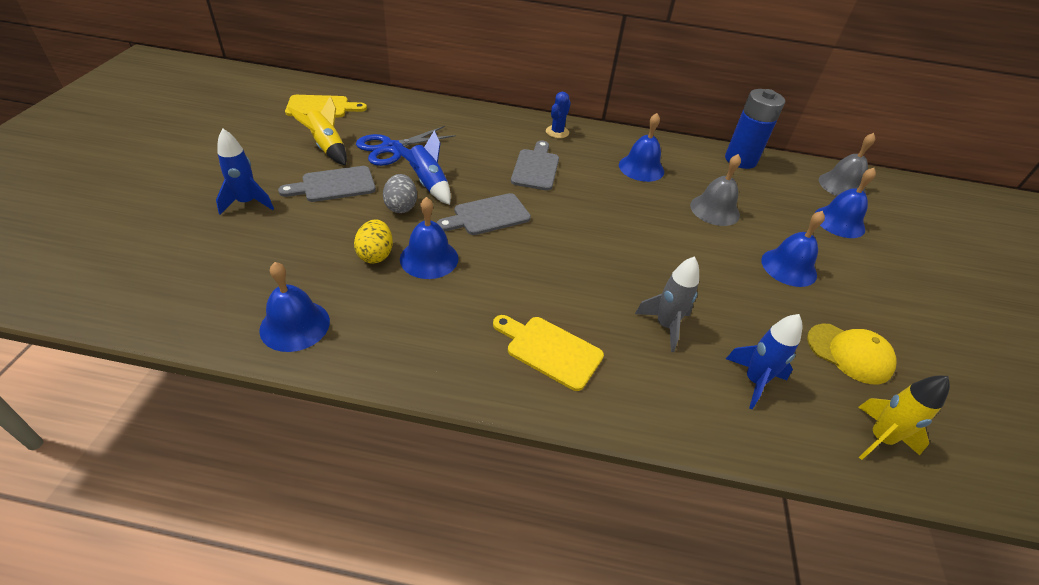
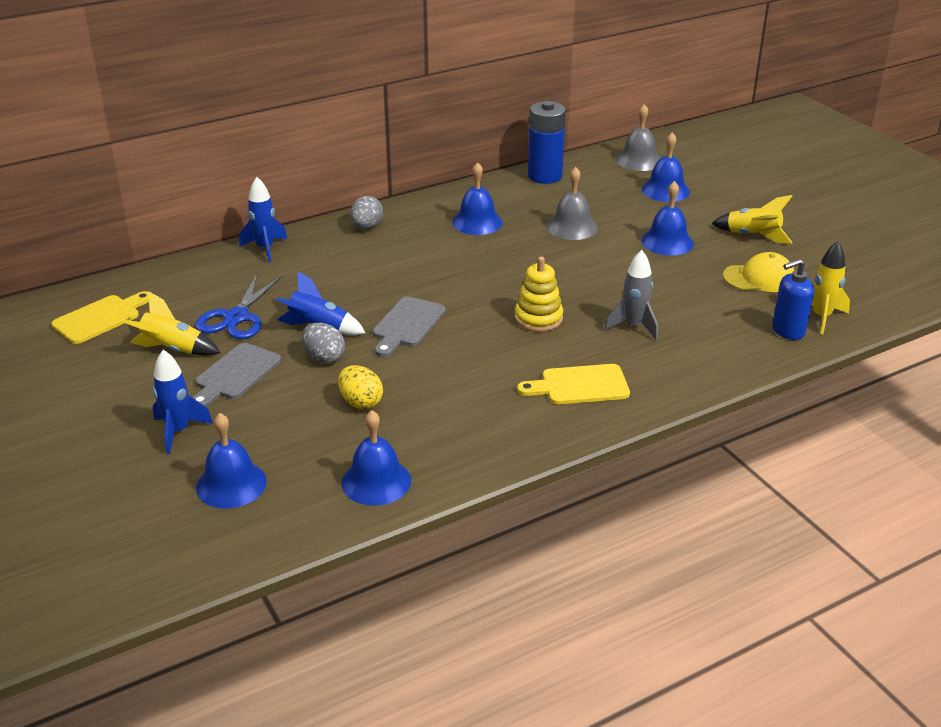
camera: 35 degrees left, 10 degrees down
blue bell [400,197,458,279] -> blue bell moved to [196,413,267,509]
grey cutting board [511,140,559,191] -> none
blue cactus [546,92,571,138] -> grey egg [350,196,383,229]
blue rocket [726,314,802,409] -> blue rocket moved to [239,177,287,263]
none -> yellow stacking toy [514,256,563,332]
none -> yellow rocket [711,195,793,244]
none -> blue soap dispenser [772,259,814,340]

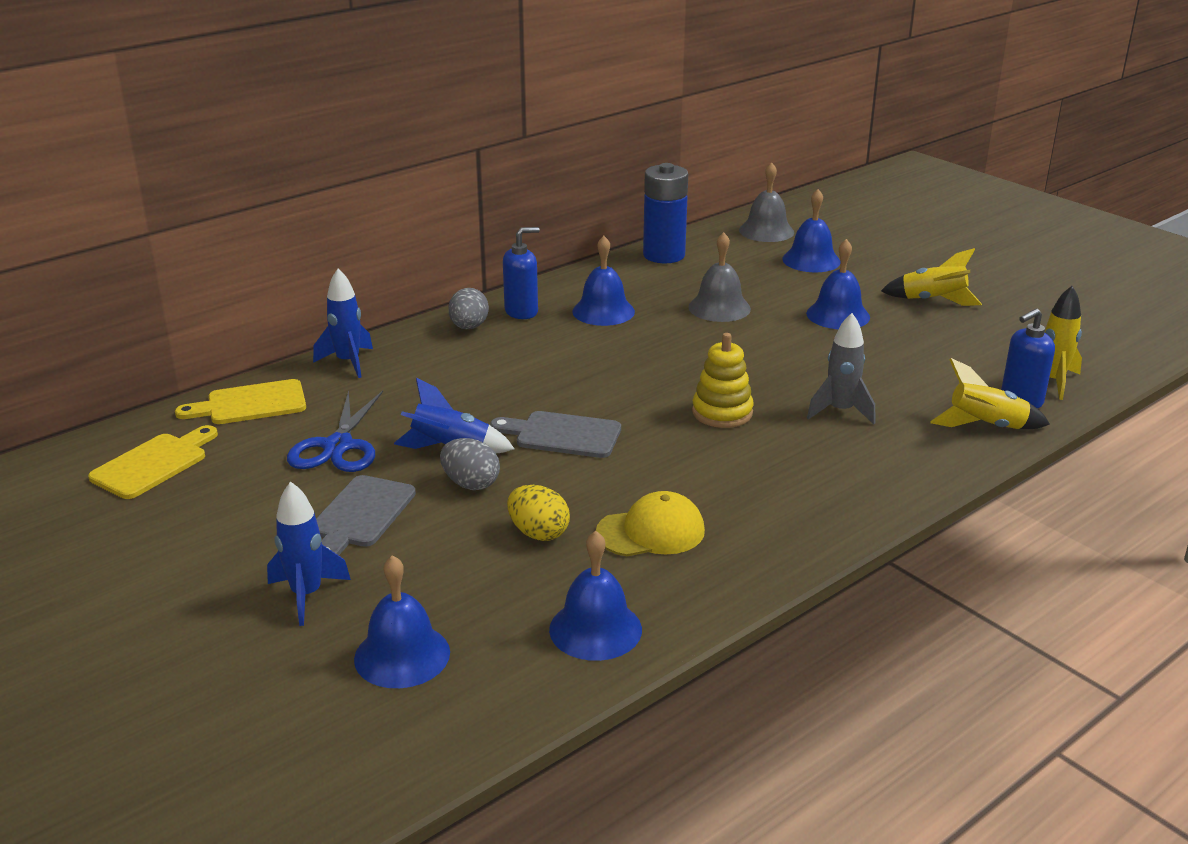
camera: 10 degrees left, 5 degrees down
yellow rocket [124,291,221,356] -> yellow rocket moved to [930,358,1050,429]
grey cutting board [373,296,446,357] -> grey cutting board turned 90 degrees clockwise [490,411,621,458]
yellow cutting board [517,364,630,404] -> yellow cutting board moved to [175,379,306,424]
yellow cap [723,252,795,292] -> yellow cap moved to [596,491,705,557]
none -> blue soap dispenser [503,227,539,319]

